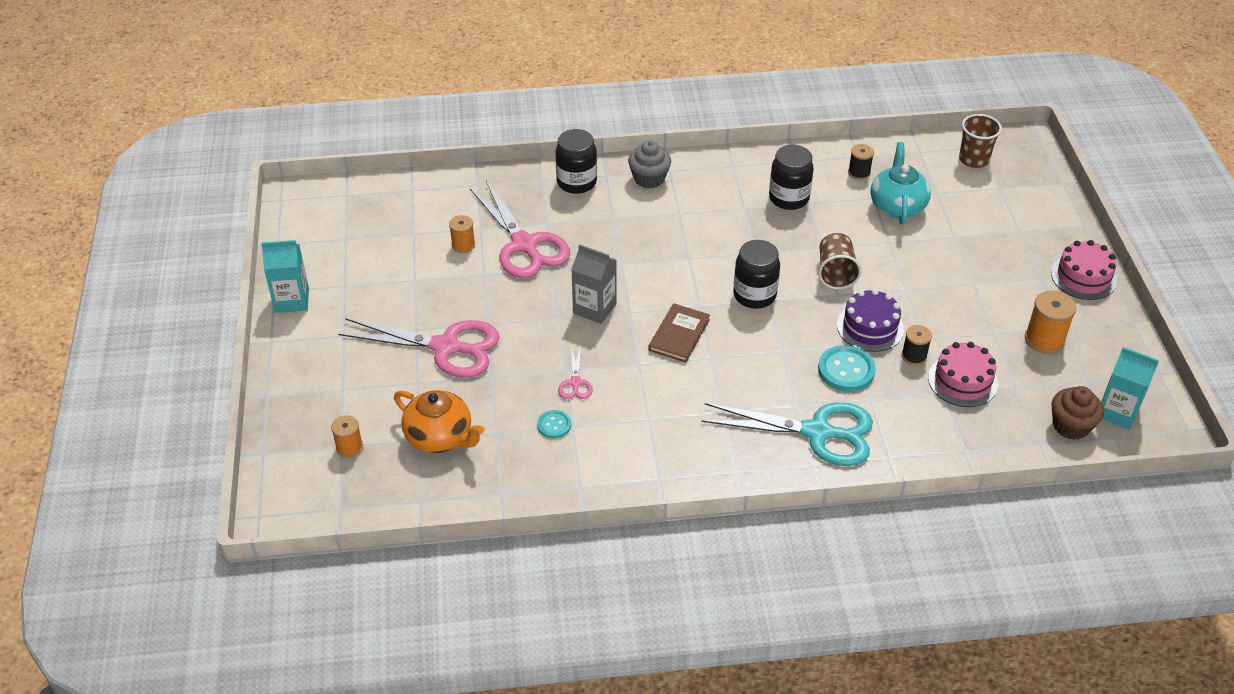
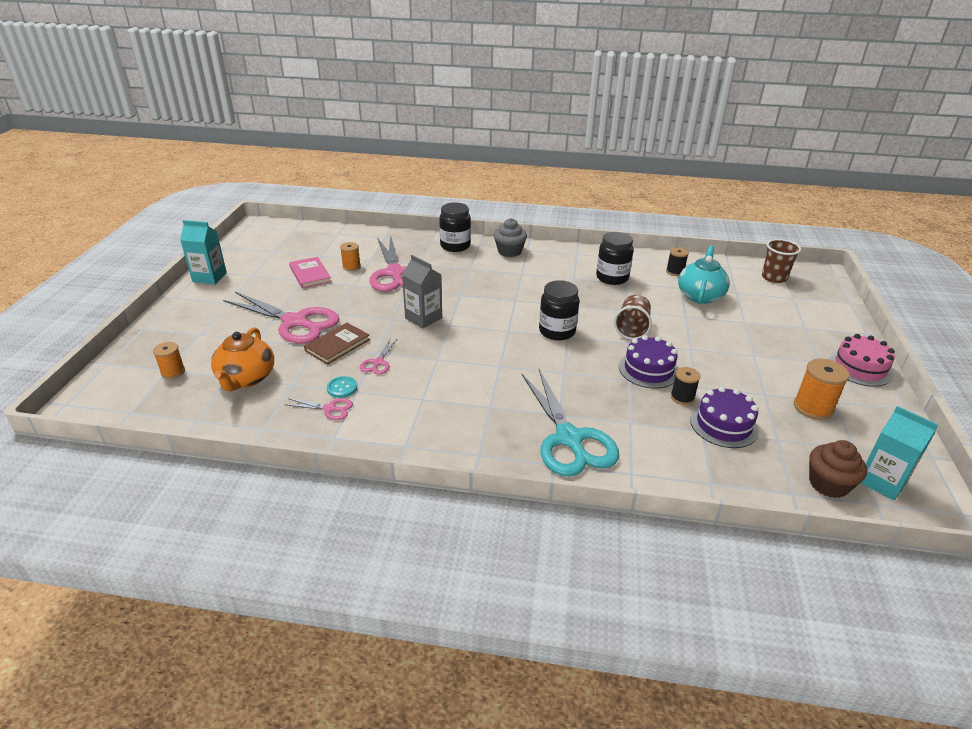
camera: 15 degrees right, 10 degrees down
orange teapot [394,390,484,453] -> orange teapot turned 45 degrees clockwise [211,327,274,391]
brown book [648,303,710,363] -> brown book moved to [304,323,370,365]
turquoise scissors [701,402,873,466] -> turquoise scissors turned 45 degrees clockwise [522,369,619,476]
turquoise button [818,345,876,392] -> none
pink cake [928,342,998,407] -> purple cake [690,387,759,448]
none -> pink scissors [284,398,353,420]
none -> pink book [289,257,331,288]

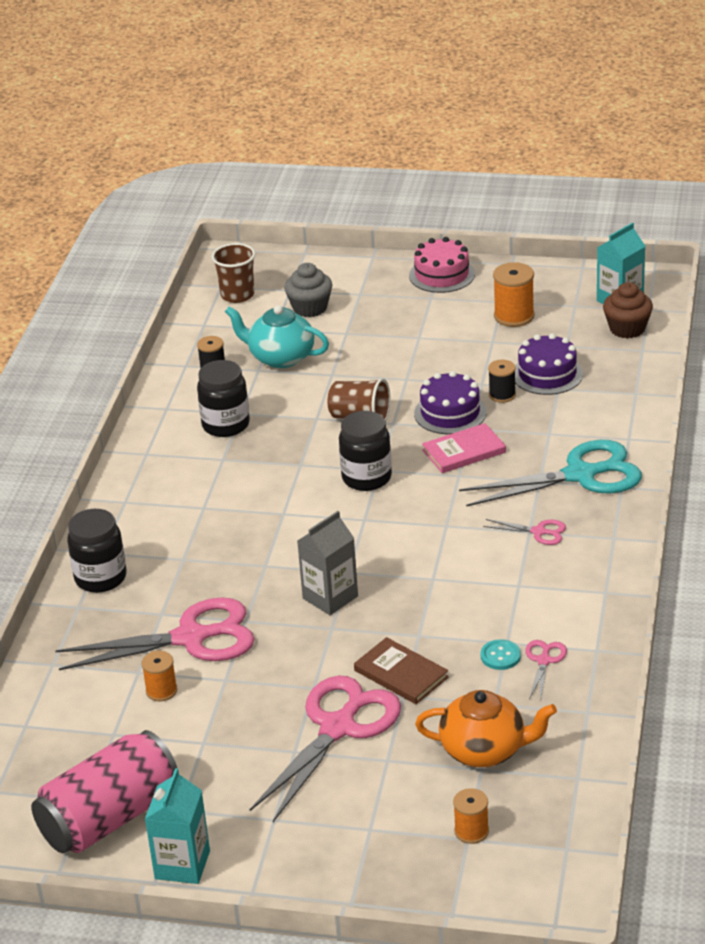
camera: 85 degrees left, 0 degrees up
pink book [289,257,331,288] -> pink book moved to [422,423,506,473]
pink scissors [360,339,397,375] -> pink scissors moved to [483,519,566,545]
grey cupcake [494,218,527,257] -> grey cupcake moved to [284,263,332,317]
none -> pink can [31,730,177,853]

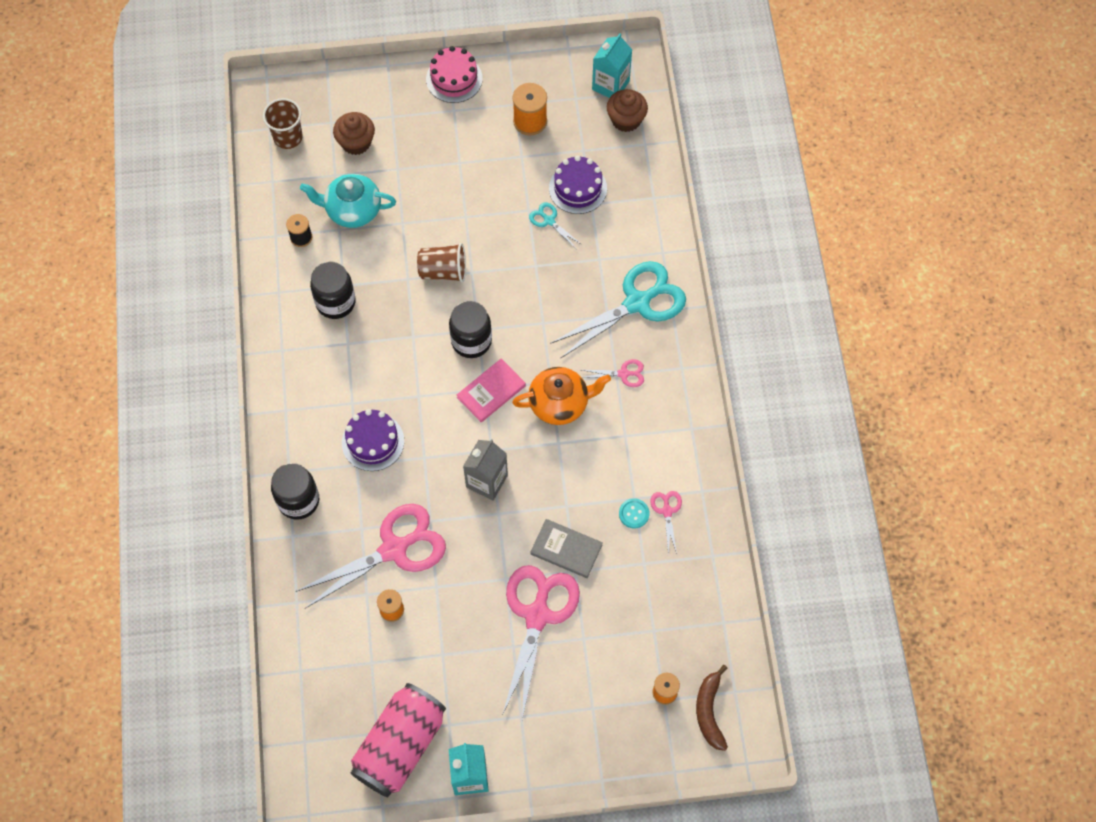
camera: 20 degrees left, 30 degrees up
grey cupcake [284,263,332,317] -> brown cupcake [333,112,375,155]
brown book [354,637,449,704] -> grey book [530,519,603,578]
purple cake [414,371,487,434] -> purple cake moved to [342,409,404,471]
orange teapot [415,690,557,767] -> orange teapot moved to [512,367,611,425]
pink book [422,423,506,473] -> pink book moved to [457,359,526,422]
black spool [488,360,516,403] -> turquoise scissors [529,203,582,248]
none -> brown banana [696,665,728,751]

